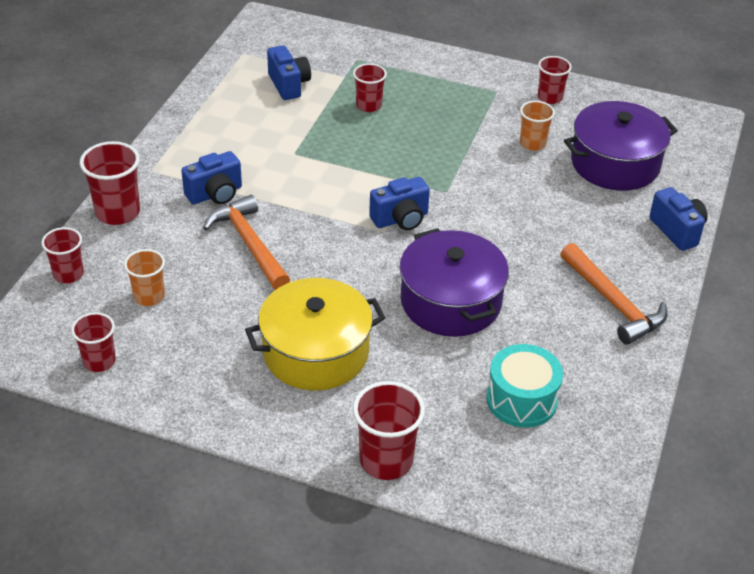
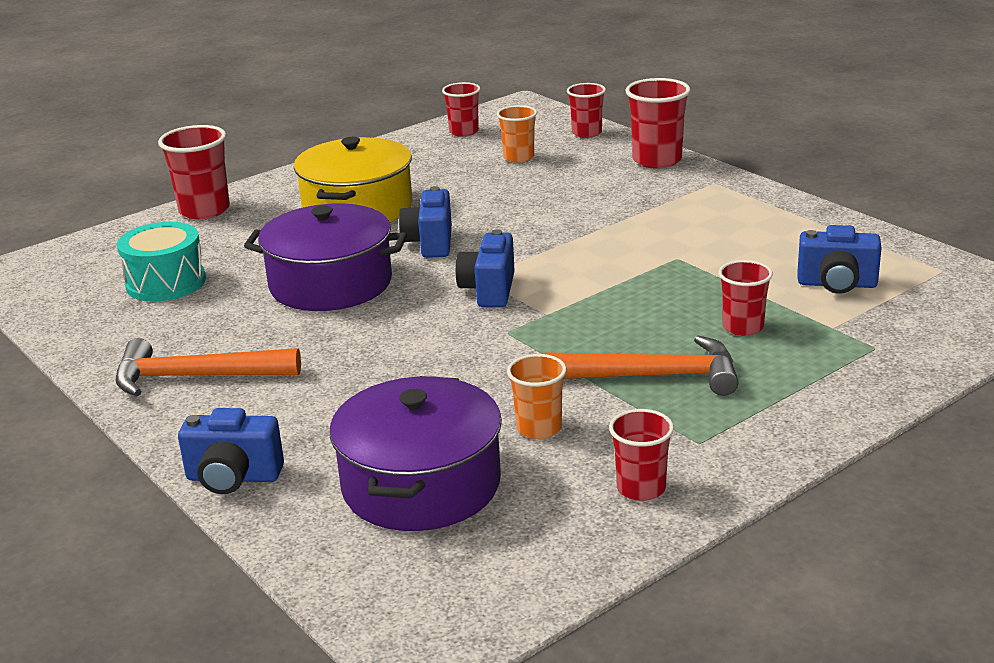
camera: 125 degrees right, 15 degrees down
blue camera [181,151,242,204] -> blue camera moved to [399,186,452,258]
orange hammer [203,195,290,290] -> orange hammer moved to [545,335,738,396]

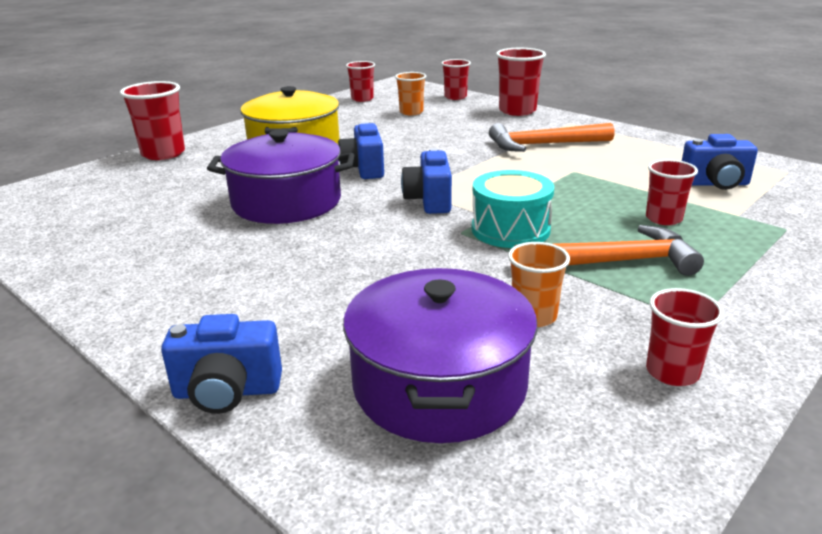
camera: 10 degrees left, 0 degrees up
orange hammer [115,338,301,396] -> orange hammer moved to [489,123,614,152]
turquoise drum [117,222,206,302] -> turquoise drum moved to [472,170,554,248]

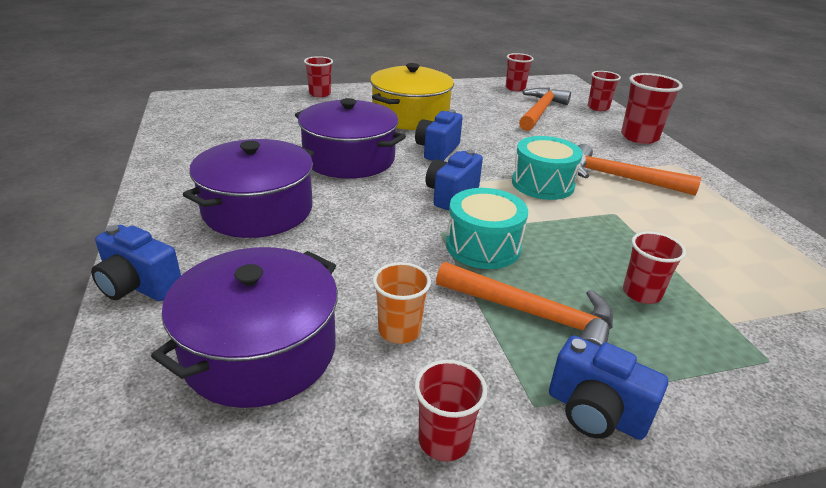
camera: 30 degrees right, 5 degrees up
red cup [120,81,185,160] -> red cup [304,56,333,97], size x0.65
orange cup [395,72,426,115] -> orange hammer [519,88,571,131]
blue camera [682,134,758,190] -> blue camera moved to [549,335,668,440]
none -> purple pot [183,139,314,238]
none -> turquoise drum [512,136,583,200]

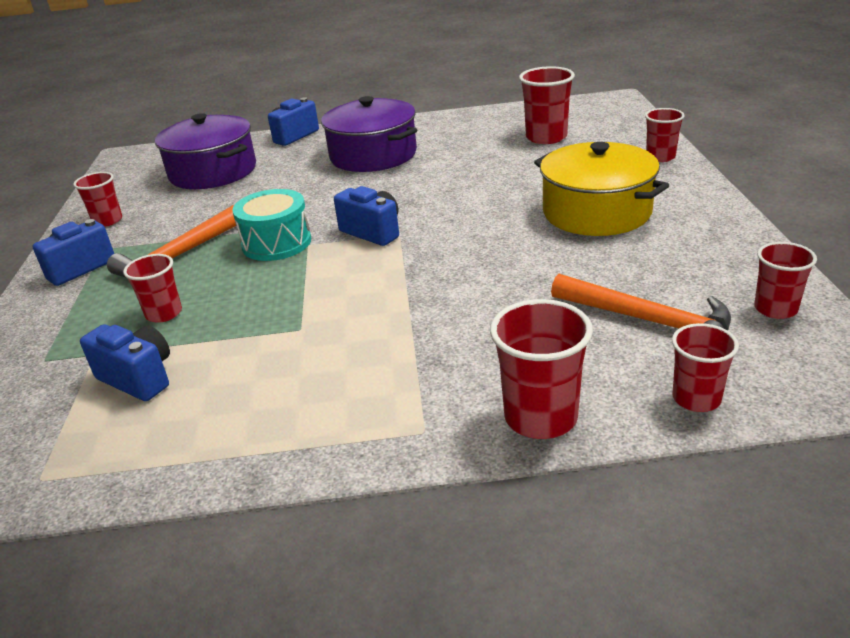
camera: 105 degrees right, 0 degrees up
purple pot [295,98,406,179] -> none
orange cup [372,262,431,344] -> none
blue camera [415,110,463,161] -> blue camera moved to [80,324,170,401]
turquoise drum [512,136,583,200] -> none
orange hammer [578,144,701,195] -> none
none -> red cup [519,66,575,144]

